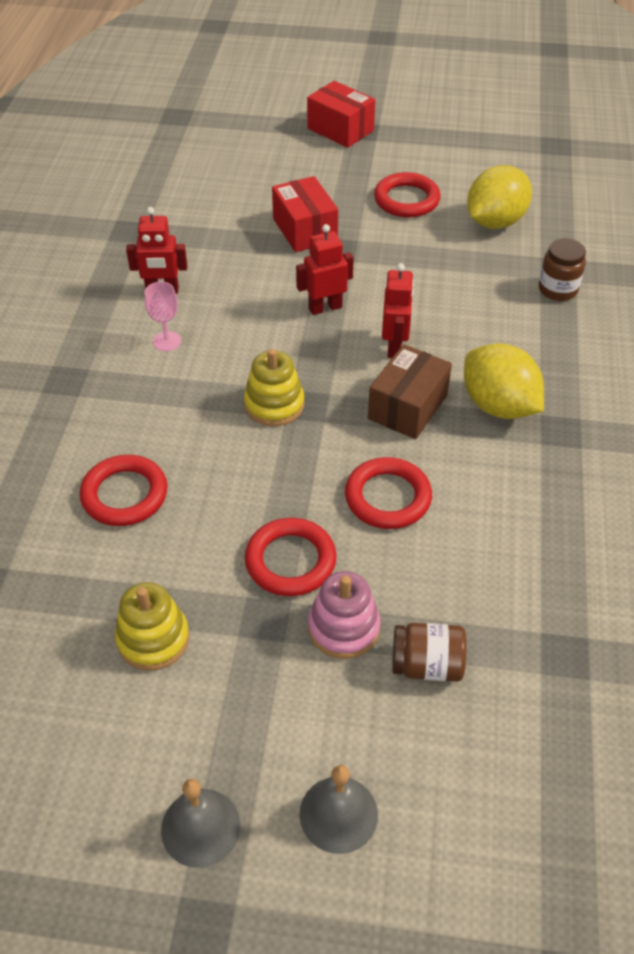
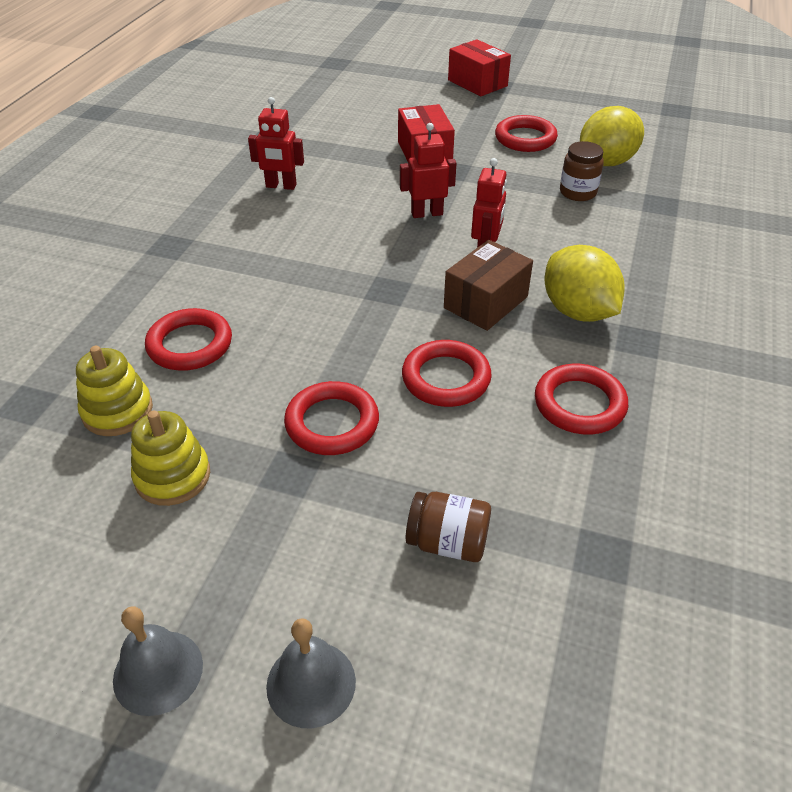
camera: 10 degrees right, 5 degrees down
pink goblet [145,282,181,351] -> none
yellow stacking toy [244,349,304,426] -> yellow stacking toy moved to [76,346,153,436]
pink stacking toy [308,571,380,659] -> none
brown jar [539,238,586,301] -> brown jar moved to [560,141,604,201]
none -> red ring [535,364,628,434]

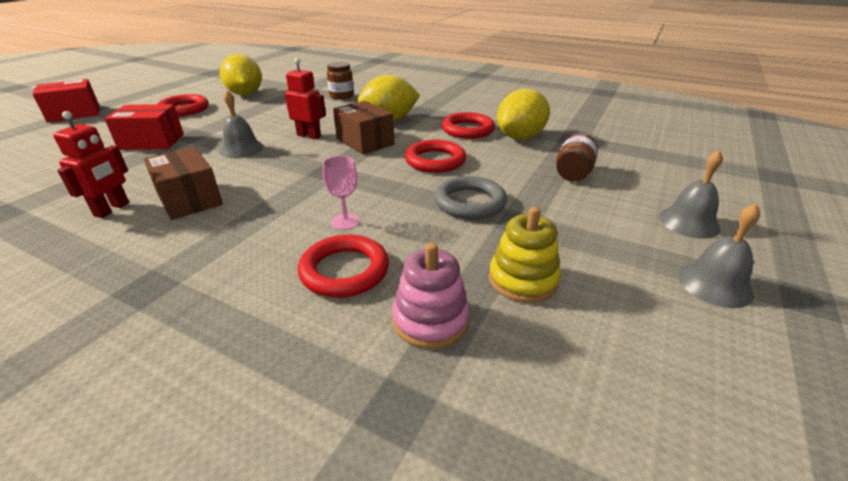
camera: 80 degrees left, 10 degrees down
yellow stacking toy [76,346,153,436] -> pink stacking toy [392,243,470,349]
red ring [284,381,379,455] -> grey ring [434,176,507,219]
red robot [400,123,456,218] -> grey bell [220,90,264,158]
brown jar [560,141,604,201] -> brown jar moved to [327,62,354,100]
none -> brown box [143,147,223,220]
none -> pink goblet [323,156,360,230]
none -> yellow lemon [497,89,550,140]

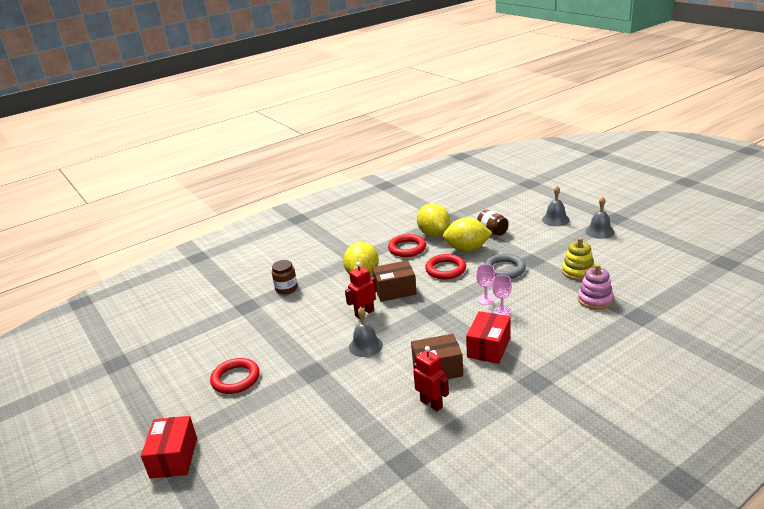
camera: 60 degrees left, 5 degrees down
red box [104,104,184,150] -> red box moved to [466,311,510,364]
yellow lemon [220,54,262,95] -> yellow lemon moved to [443,218,492,252]
red ring [298,235,389,298] -> none
none -> pink goblet [476,264,495,305]

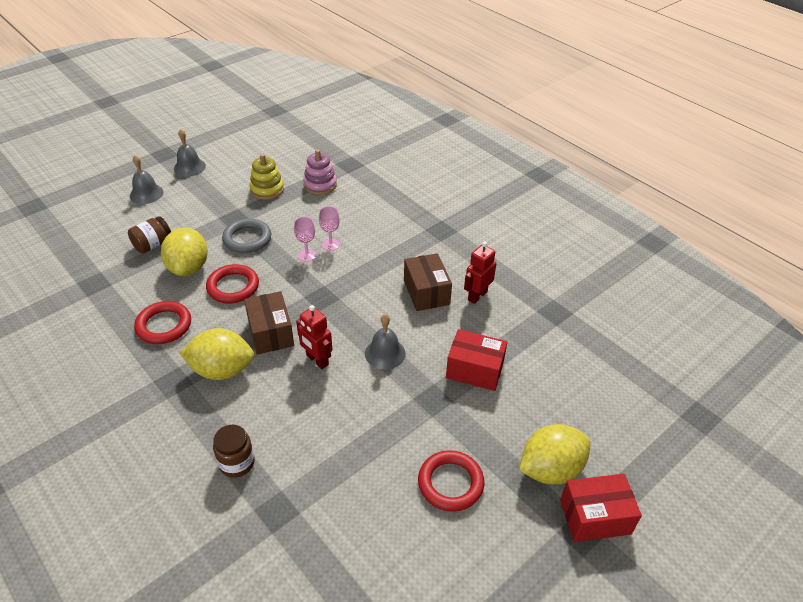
camera: 100 degrees left, 15 degrees up
yellow lemon [417,203,450,237] -> yellow lemon moved to [519,424,590,484]
red box [466,311,510,364] -> red box moved to [446,329,507,391]

